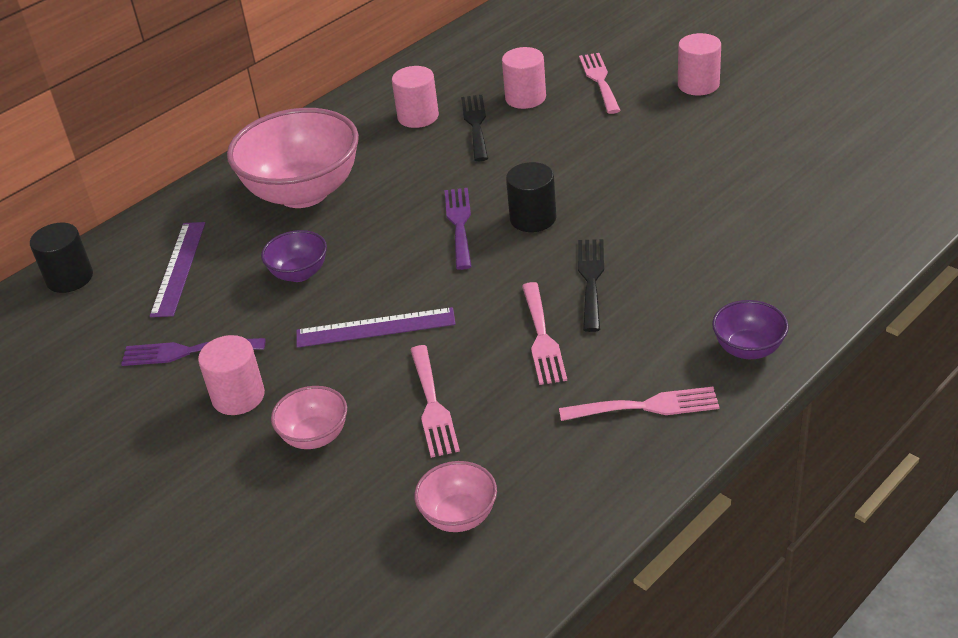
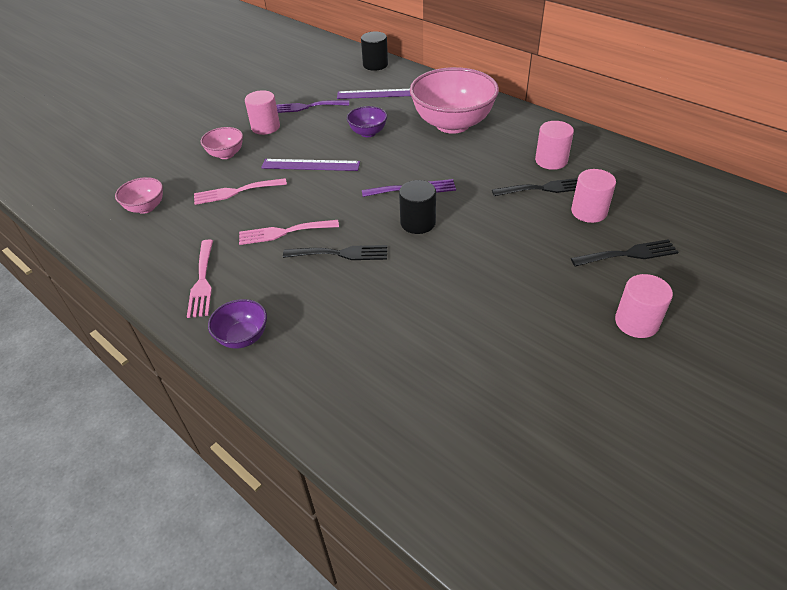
camera: 85 degrees right, 5 degrees up
purple fork [121,338,266,366] -> purple fork turned 90 degrees counterclockwise [276,100,349,113]
purple ruler [296,307,456,348] -> purple ruler turned 75 degrees counterclockwise [261,159,360,171]
pink fork [579,53,621,114] -> black fork [571,239,678,266]

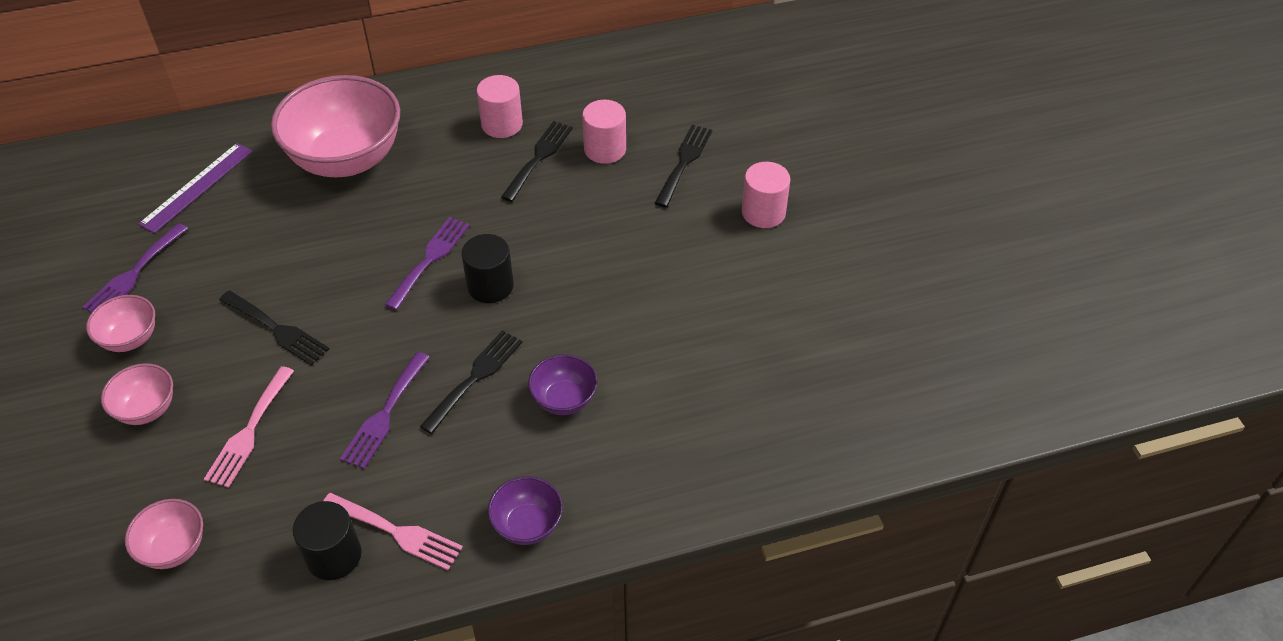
camera: 60 degrees left, 5 degrees up
pink fork [239,220,339,245] -> purple fork [340,352,430,469]
pink cylinder [245,90,280,135] -> pink bowl [86,295,155,352]
purple ruler [261,159,360,171] -> black fork [219,290,329,366]
purple bowl [347,106,387,137] -> purple bowl moved to [528,354,598,415]
black cylinder [361,32,388,71] -> black cylinder moved to [292,501,362,580]

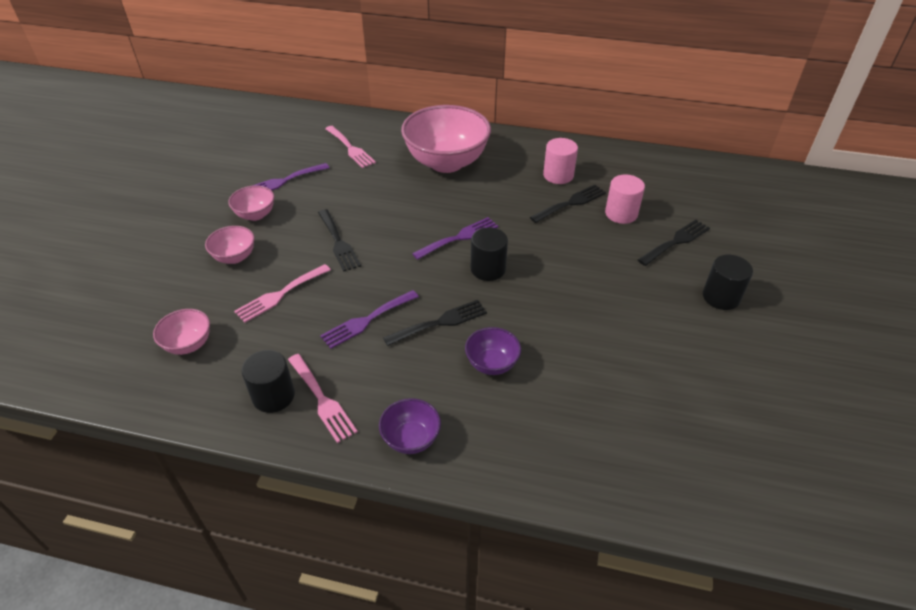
camera: 30 degrees right, 5 degrees down
purple ruler [138,143,253,233] -> pink fork [325,126,376,168]
pink cylinder [742,162,791,228] -> black cylinder [703,255,753,310]

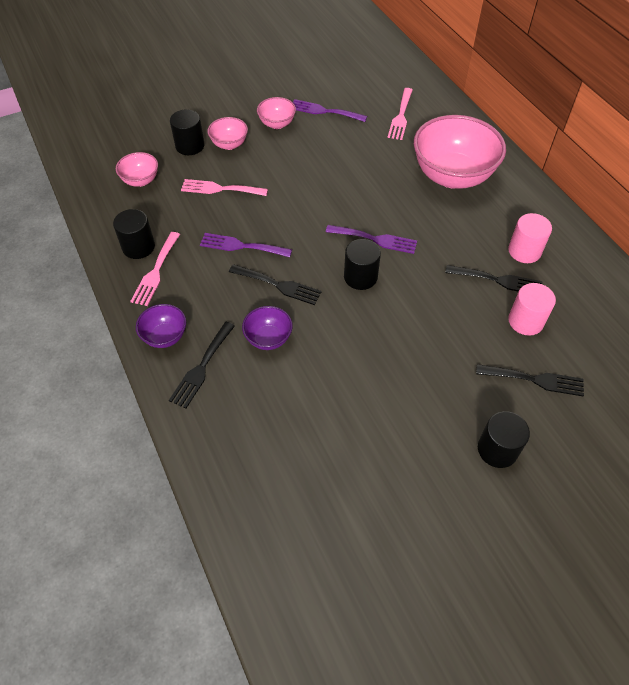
camera: 50 degrees right, 10 degrees up
black fork [318,209,361,271] -> black fork moved to [169,322,235,408]
none -> black cylinder [170,110,204,155]

